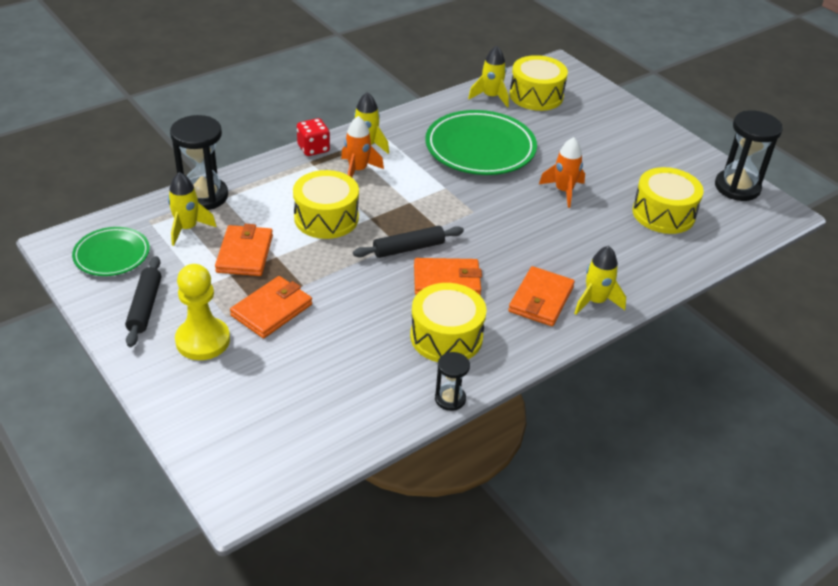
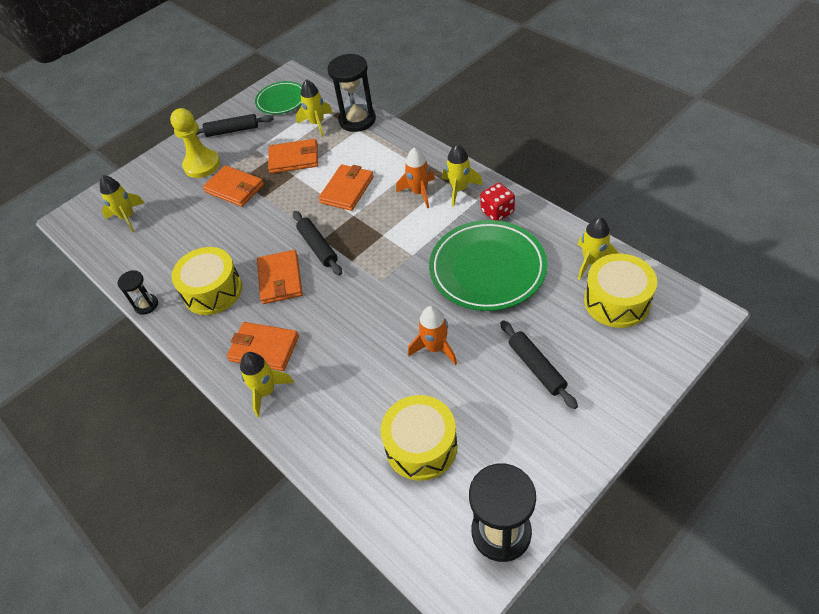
camera: 90 degrees right, 10 degrees up
yellow drum [293,170,359,239] -> orange wallet [319,164,374,211]
red dice [297,118,330,156] -> red dice moved to [480,183,515,221]
none -> yellow rocket [100,175,144,232]
none -> black rolling pin [500,320,578,409]

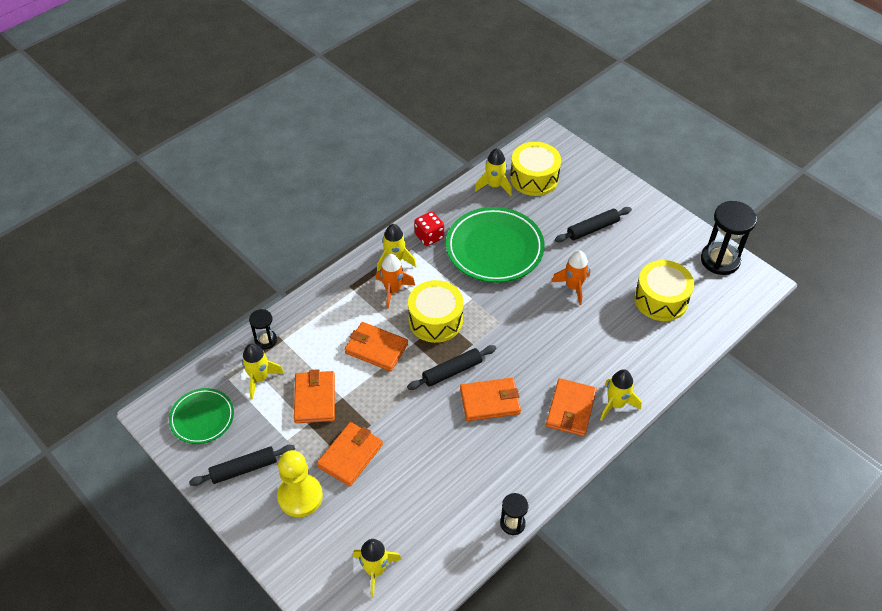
camera: 95 degrees left, 0 degrees up
yellow drum [172,247,242,315] -> yellow drum moved to [408,280,463,343]
black rolling pin [196,114,274,137] -> black rolling pin turned 75 degrees clockwise [189,445,295,486]
black hourglass [327,54,376,132] -> black hourglass [249,309,277,349], size x0.53

